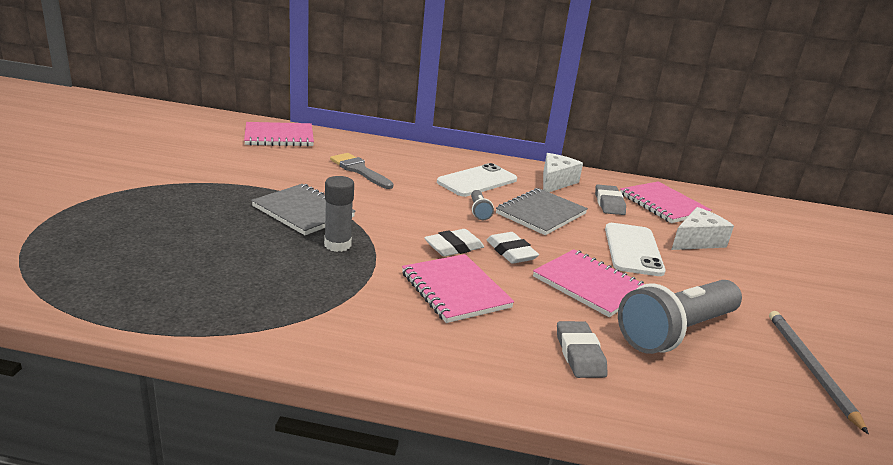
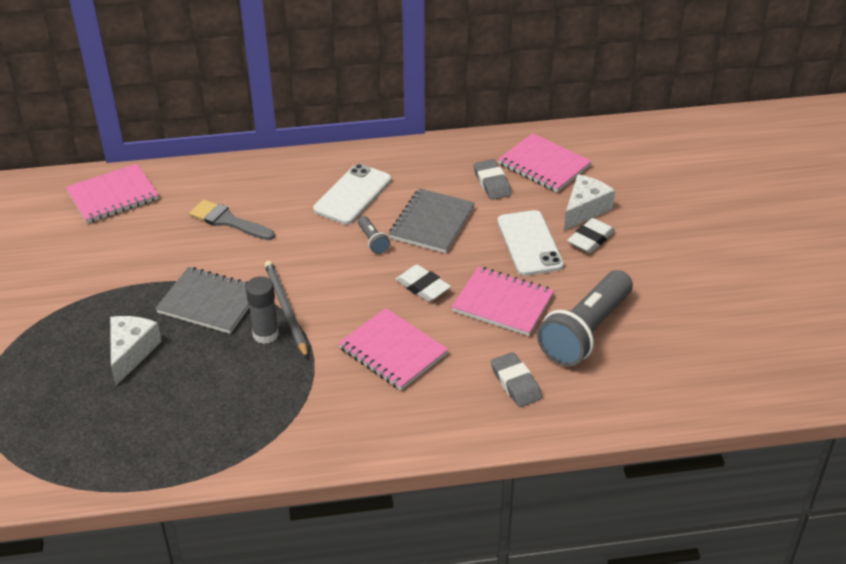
camera: 15 degrees left, 15 degrees up
white eraser [424,229,484,257] -> white eraser moved to [567,218,615,253]
white cheese [543,153,583,192] -> white cheese moved to [110,316,162,386]
grey pencil [769,311,869,434] -> grey pencil moved to [264,261,308,359]

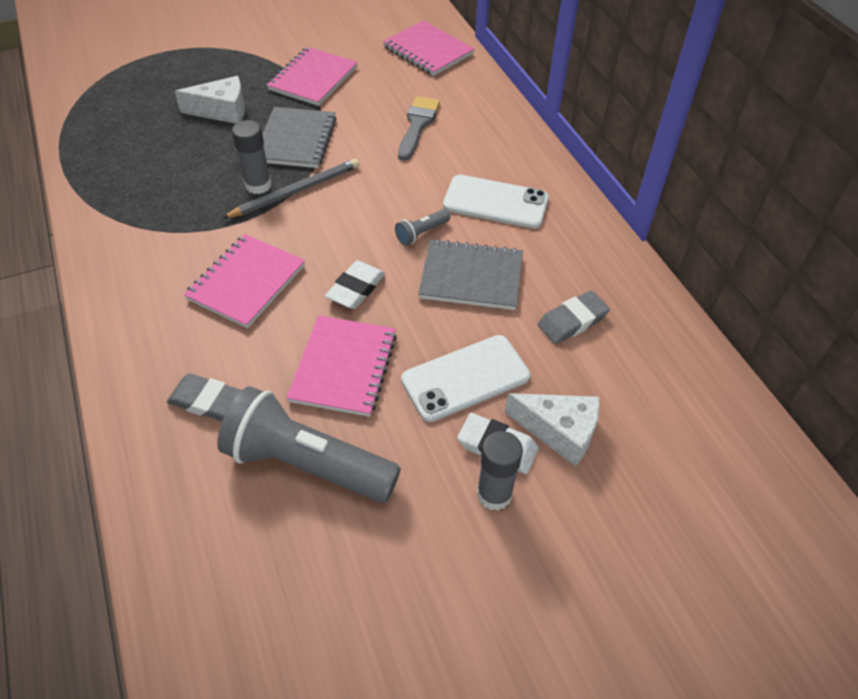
camera: 75 degrees right, 10 degrees up
grey eraser [491,352,542,407] -> grey eraser turned 60 degrees clockwise [167,373,242,421]
pink notebook [498,133,592,192] -> pink notebook moved to [267,47,358,106]
none -> grey glue stick [477,431,523,511]

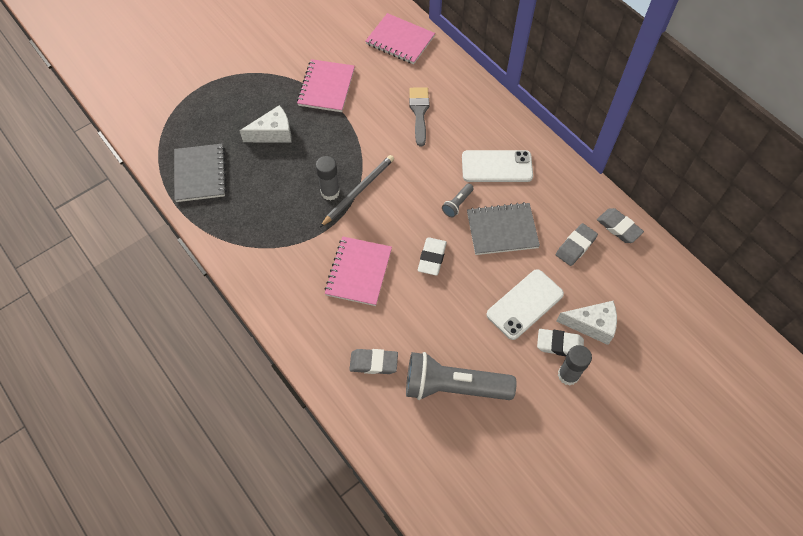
camera: 15 degrees left, 10 degrees up
grey notebook [262,107,337,168] -> grey notebook moved to [174,144,227,202]
pink notebook [287,315,397,417] -> none
none -> grey eraser [597,208,644,243]

